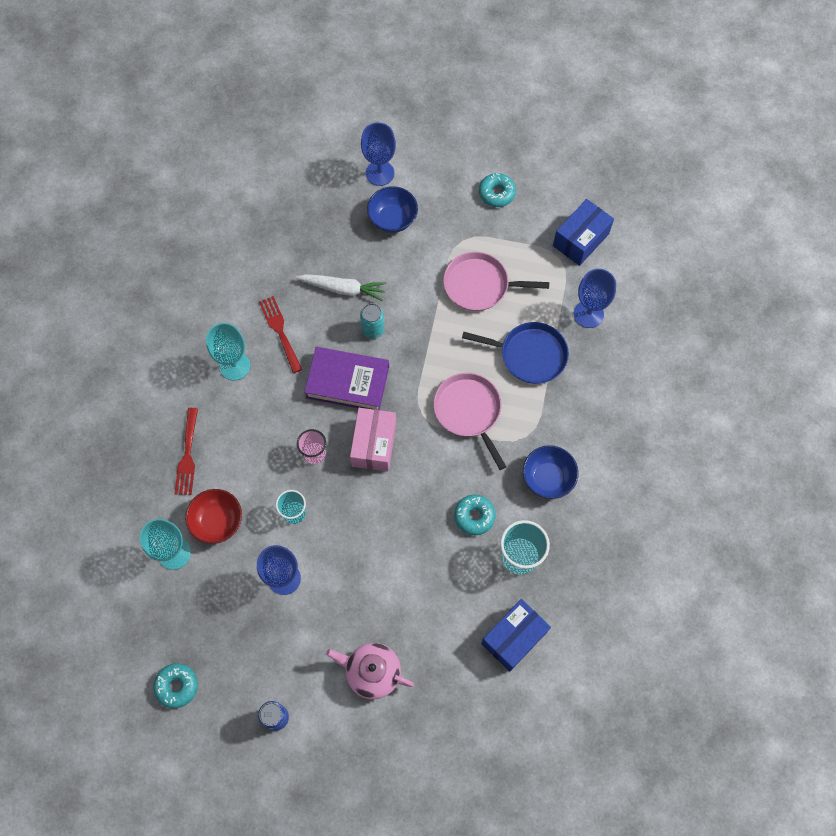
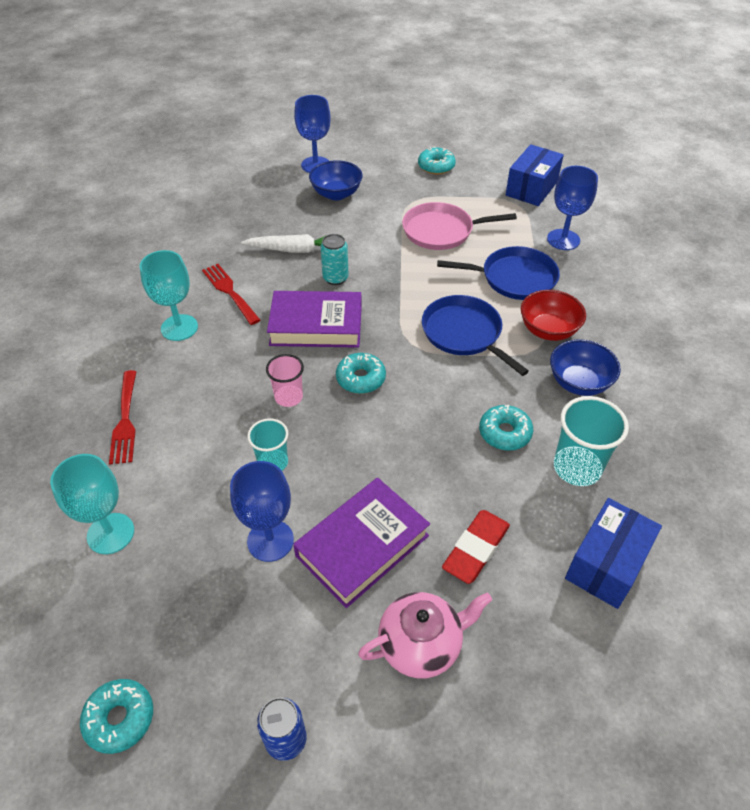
camera: 10 degrees left, 20 degrees down
red bowl [185,489,242,544] -> red bowl moved to [521,290,586,341]
pink teapot [326,643,414,699] -> pink teapot turned 150 degrees clockwise [358,592,492,679]
pink box [350,408,396,472] -> turquoise donut [336,353,386,394]
pink pan [434,373,506,470] -> blue pan [422,295,529,376]
none -> purple book [293,478,430,608]
none -> red eraser [442,510,510,584]

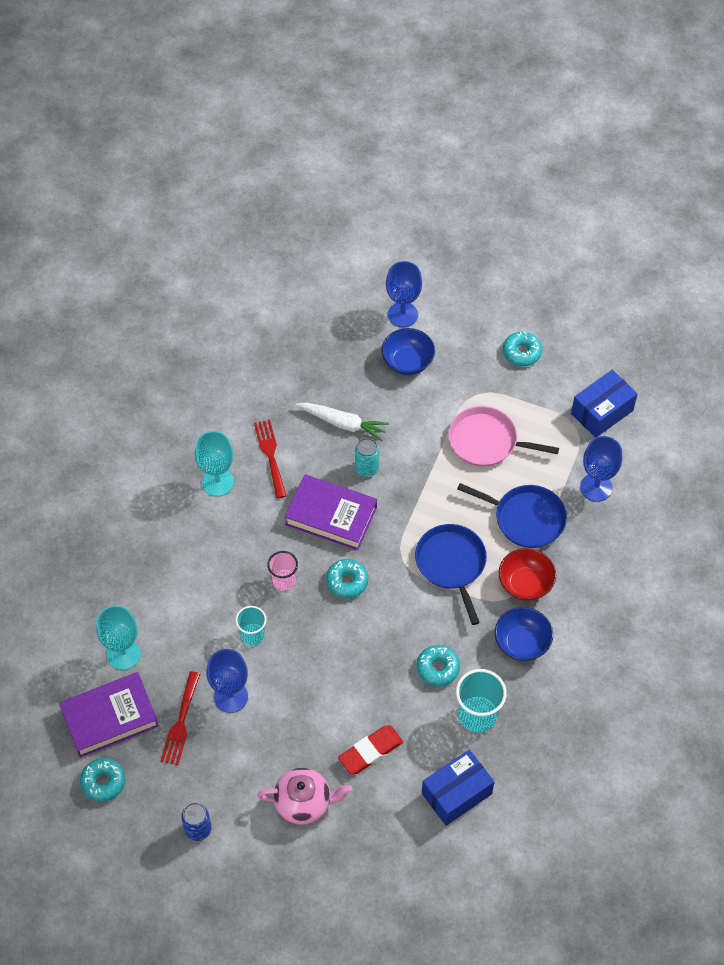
camera: 20 degrees right, 10 degrees up
red fork [109,370,137,465] -> red fork moved to [161,671,200,765]
purple book [293,478,430,608] -> purple book moved to [59,672,159,758]

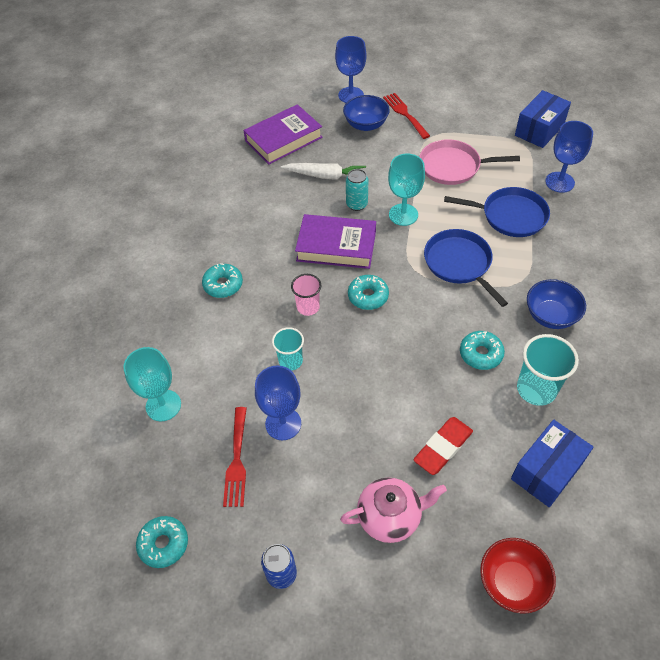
camera: 10 degrees left, 5 degrees down
purple book [59,672,159,758] -> purple book moved to [244,104,323,165]
turquoise goblet [195,431,234,496] -> turquoise goblet moved to [388,154,425,226]
red fork [254,420,286,498] -> red fork moved to [383,93,430,139]
red bowl [499,548,556,601] -> red bowl moved to [480,538,556,614]
turquoise donut [503,332,542,366] -> turquoise donut moved to [202,263,243,298]

